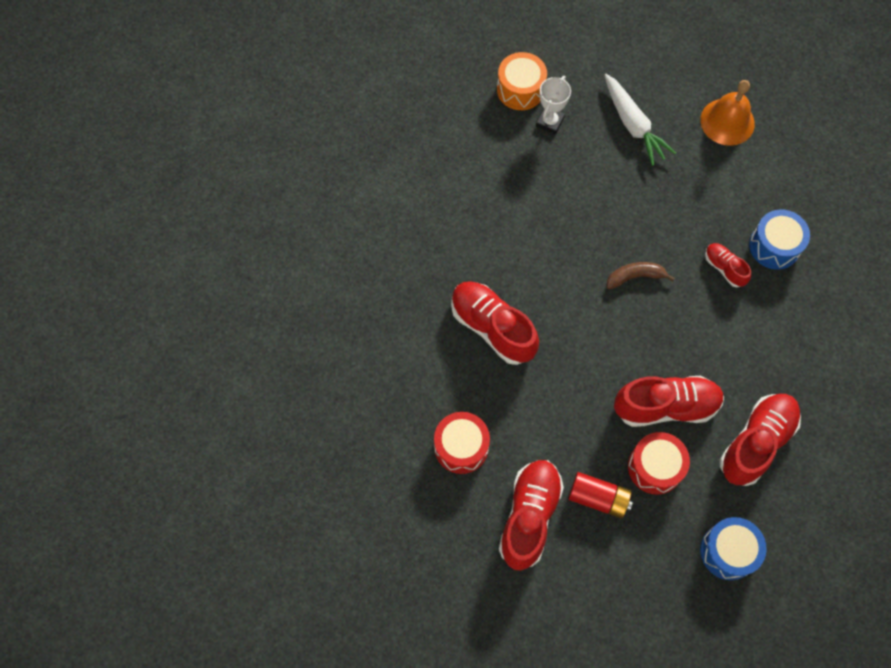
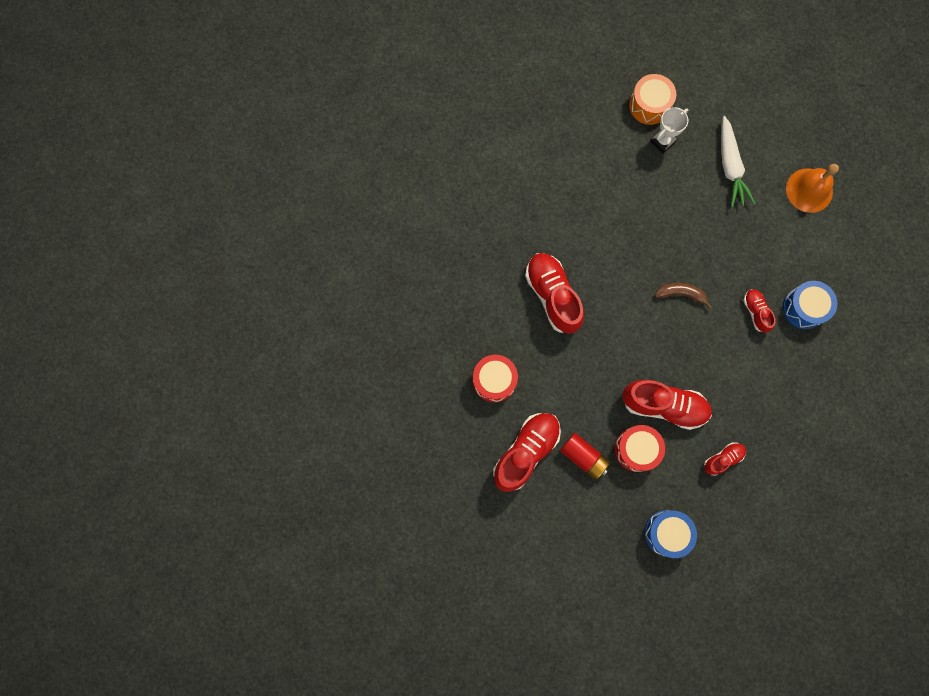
camera: 20 degrees right, 10 degrees up
red shoe [720,394,801,486] -> red shoe [704,442,746,476], size x0.52

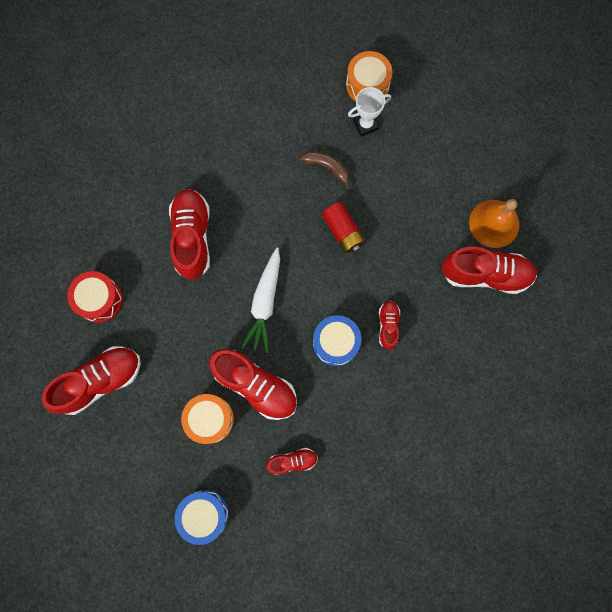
camera: 20 degrees right, 0 degrees up
red battery [560,433,610,480] -> red battery moved to [322,202,366,254]
red drum [615,425,665,472] -> orange drum [181,394,234,444]
brown banana [655,283,712,309] -> brown banana moved to [299,151,350,190]
white carrot [721,116,756,208] -> white carrot moved to [241,248,280,353]
blue drum [783,281,837,329] -> blue drum moved to [313,315,361,366]
none -> red shoe [441,247,537,294]

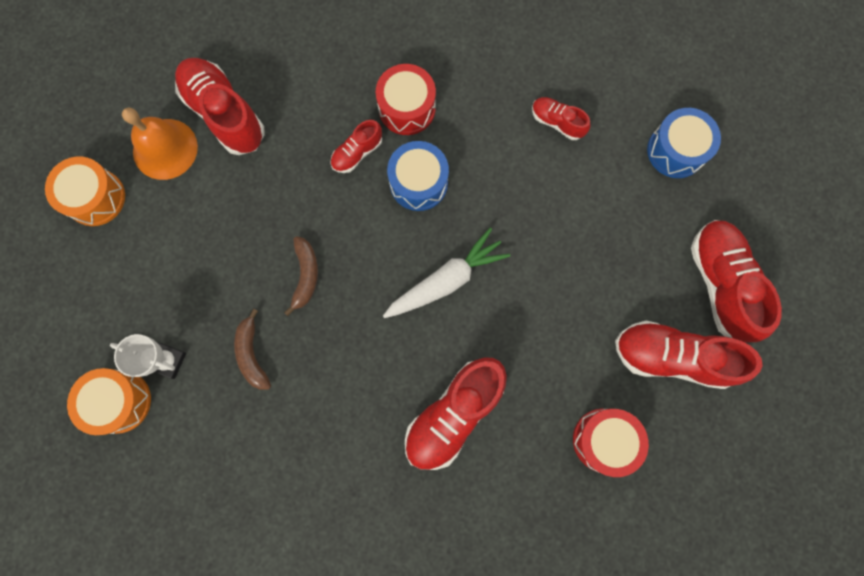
camera: 135 degrees left, 0 degrees up
orange drum [181,394,234,444] -> orange drum moved to [45,156,125,226]
red shoe [209,349,297,420] -> red shoe moved to [691,220,782,342]
red battery [322,202,366,254] -> brown banana [284,236,318,316]
none -> red drum [376,64,436,135]

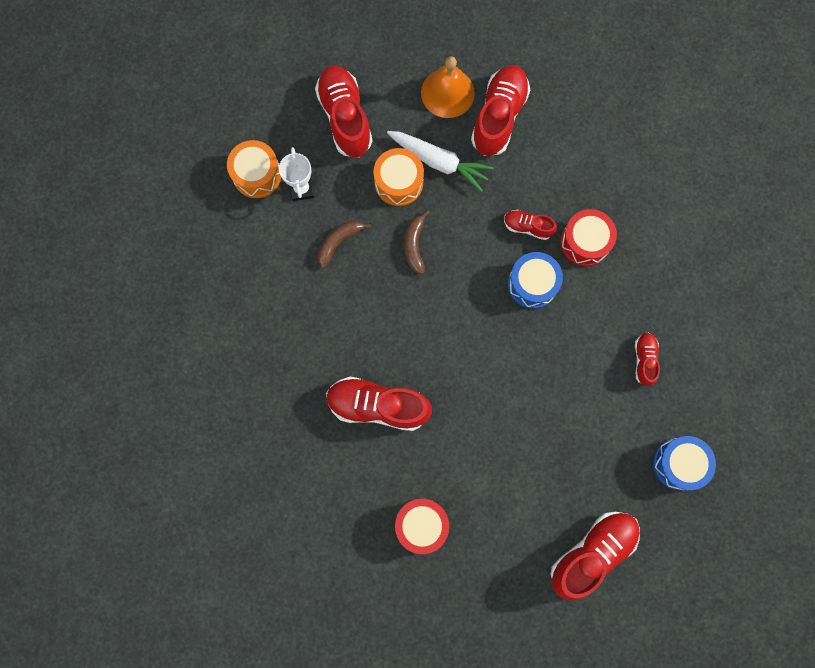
camera: 60 degrees right, 0 degrees up
orange drum [45,156,125,226] -> orange drum moved to [373,148,424,206]
brown banana [284,236,318,316] -> brown banana turned 120 degrees clockwise [404,210,430,274]
white carrot [383,228,511,318] -> white carrot moved to [387,131,494,192]
red shoe [615,321,763,389] -> red shoe moved to [315,65,373,157]

